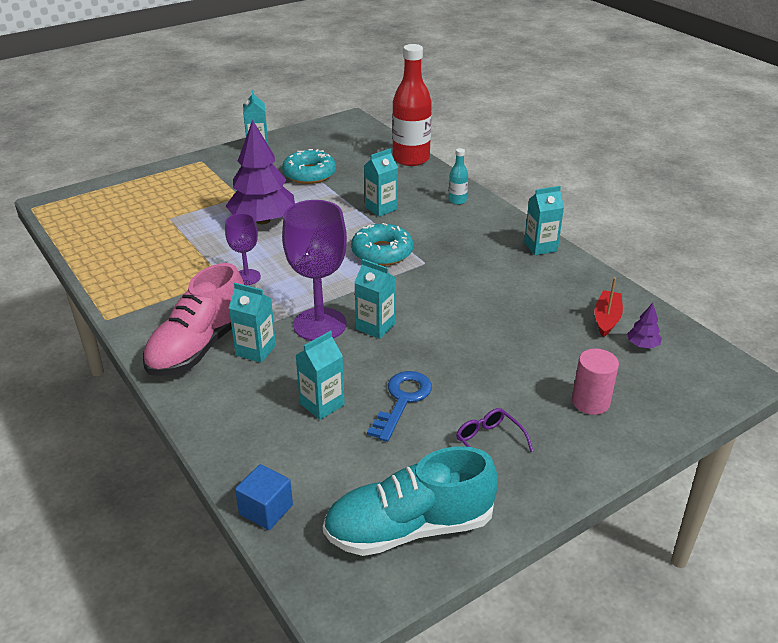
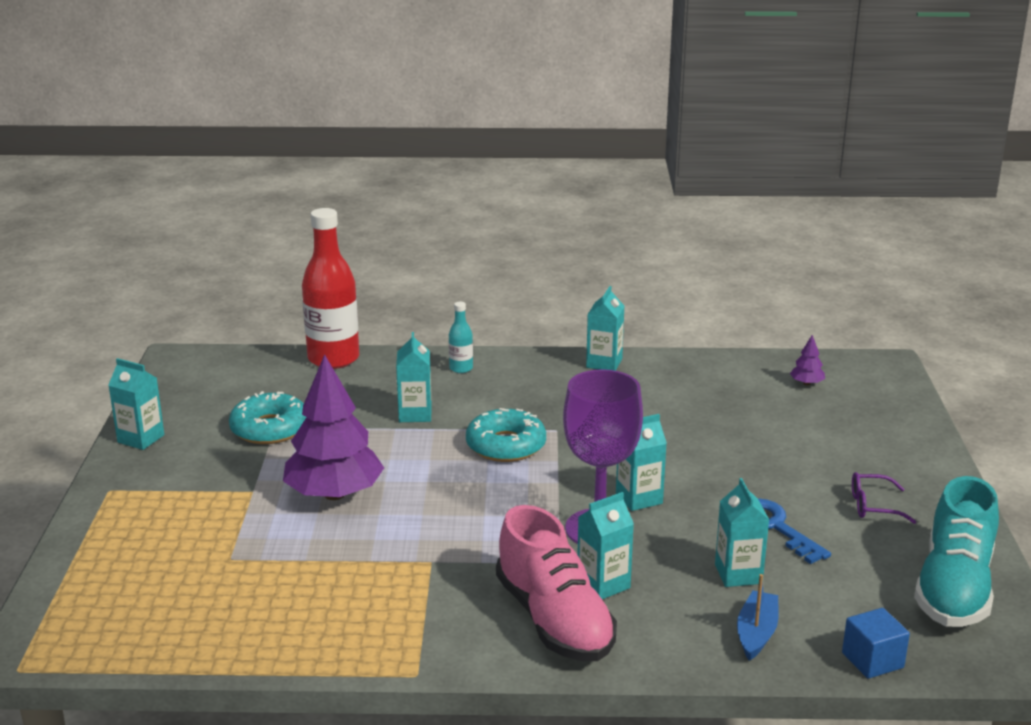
camera: 55 degrees left, 10 degrees down
purple goblet [225,213,261,285] -> none
pink cylinder [572,349,619,415] -> none
red boat [594,277,623,337] -> none
none -> blue boat [737,574,779,661]

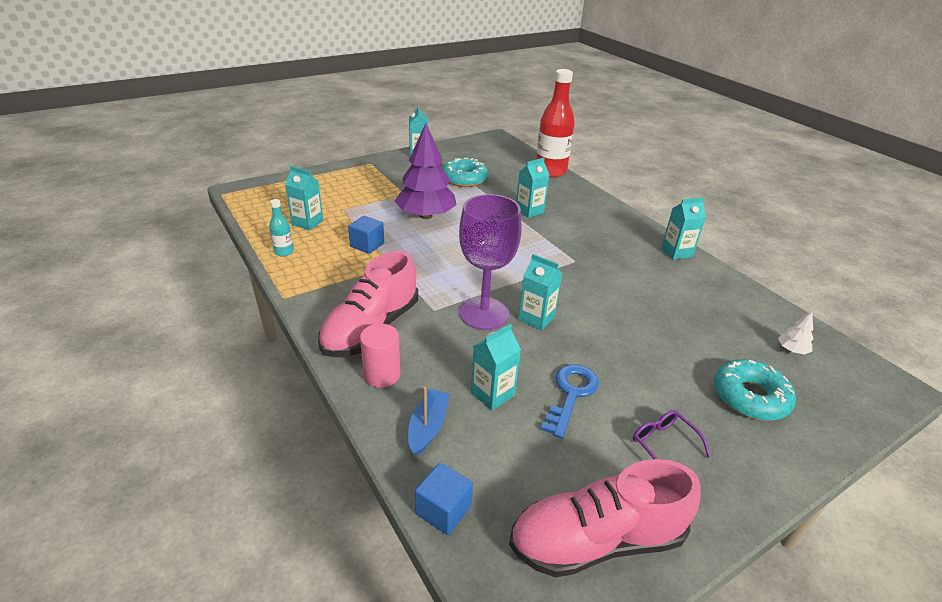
camera: 55 degrees right, 10 degrees up
turquoise bottle [449,302,473,373] -> turquoise bottle moved to [269,199,294,257]
turquoise donut [466,408,546,462] -> turquoise donut moved to [714,359,796,421]
turquoise carton [577,492,634,599] -> turquoise carton moved to [285,166,323,230]
blue boat [737,574,779,661] -> blue boat turned 60 degrees counterclockwise [408,387,450,456]
purple tree [790,335,825,385] -> white tree [778,311,814,355]
turquoise shoe [914,476,999,627] -> pink shoe [509,459,701,577]
none -> blue cube [348,216,384,254]
none -> pink cylinder [360,324,401,388]

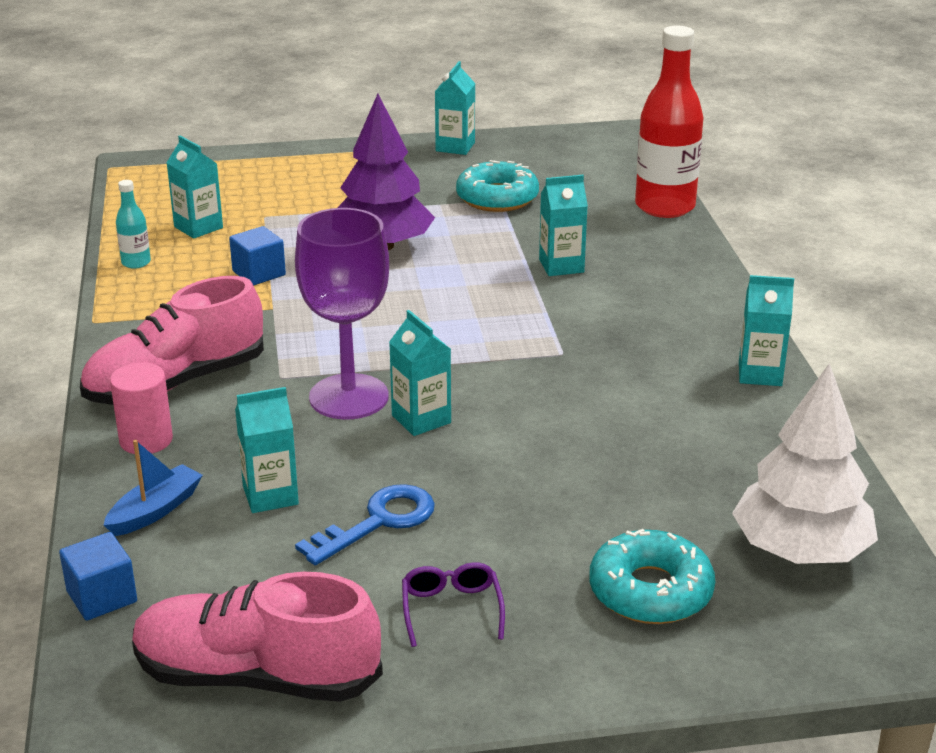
camera: 25 degrees right, 5 degrees down
white tree [778,311,814,355] -> white tree [732,363,878,564], size x2.49

